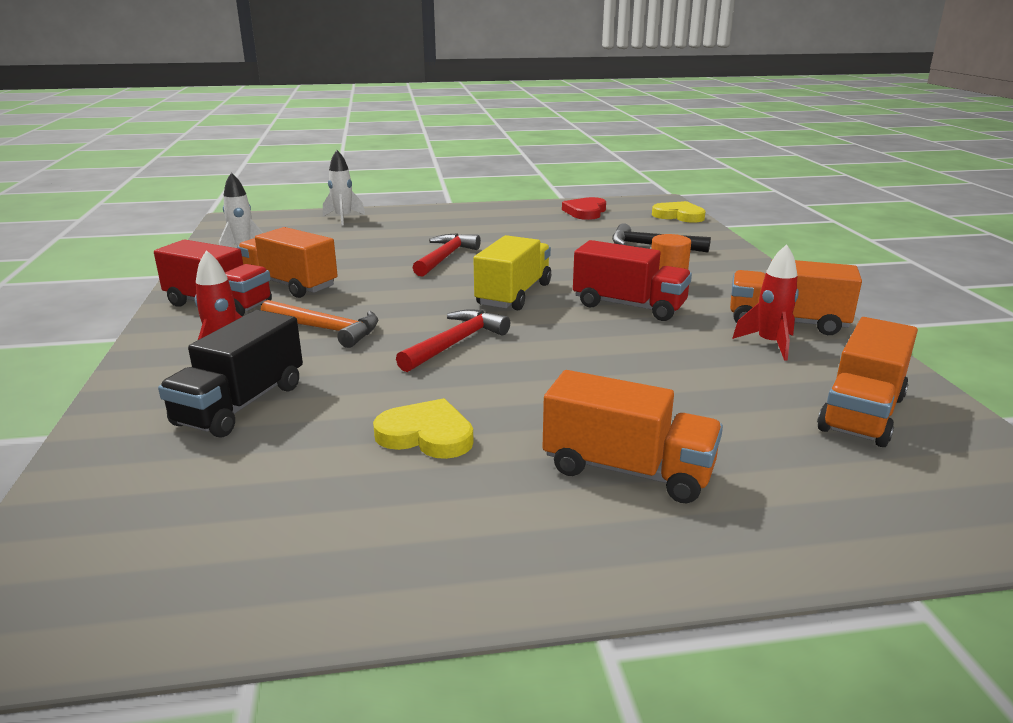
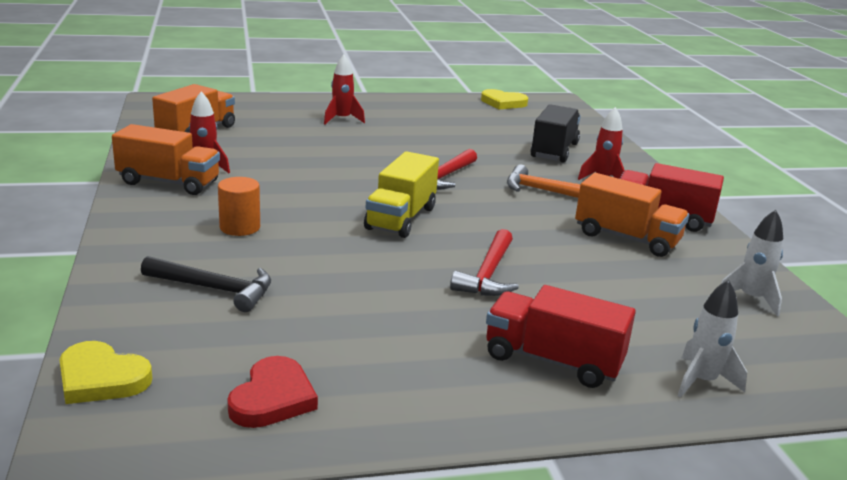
camera: 175 degrees right, 0 degrees up
yellow heart [373,398,473,459] -> yellow heart moved to [481,89,528,109]
orange truck [542,370,723,503] -> red rocket [324,55,365,124]
red truck [573,240,692,321] -> red truck moved to [486,285,636,388]

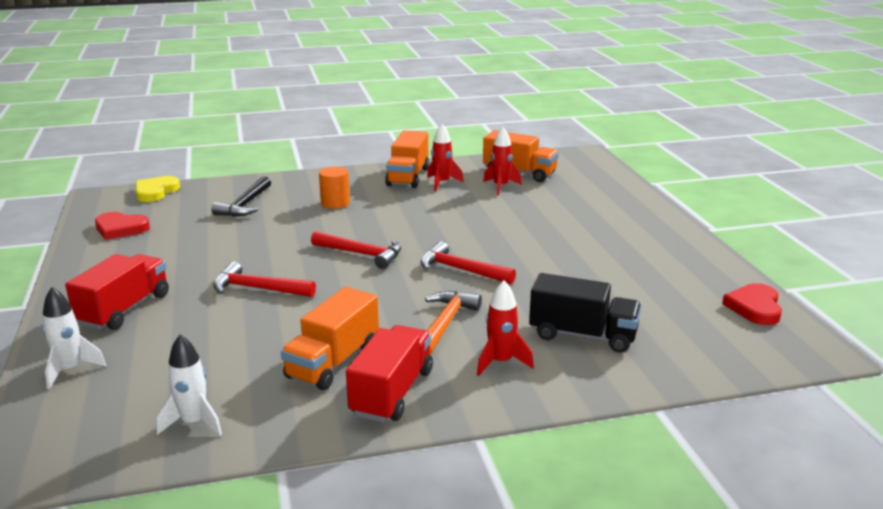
camera: 90 degrees right, 0 degrees up
red rocket [324,55,365,124] -> red rocket moved to [483,127,522,196]
yellow truck [364,151,439,238] -> red hammer [311,231,401,269]
yellow heart [481,89,528,109] -> red heart [722,283,782,325]

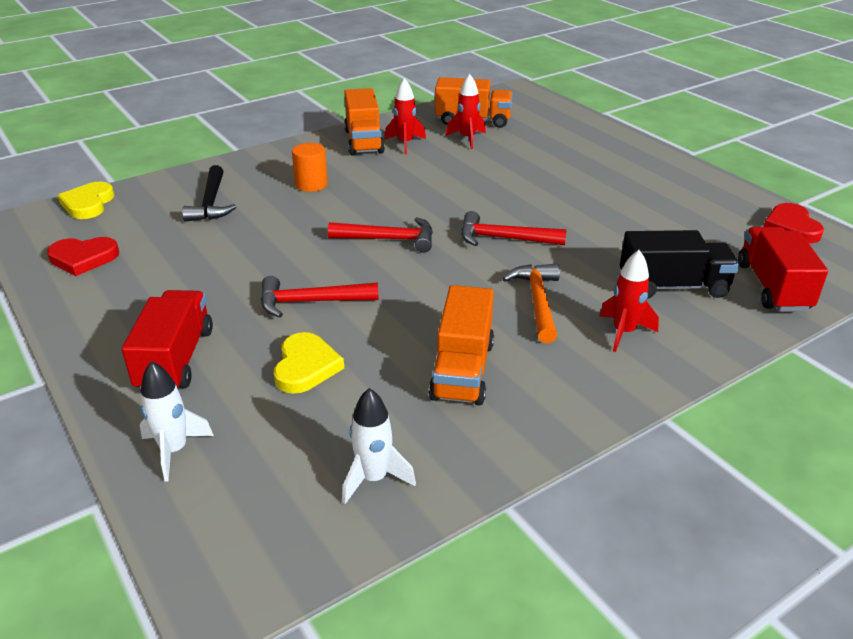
camera: 20 degrees left, 10 degrees up
red truck [346,325,433,422] -> red truck moved to [738,227,828,312]
none -> yellow heart [274,332,344,394]

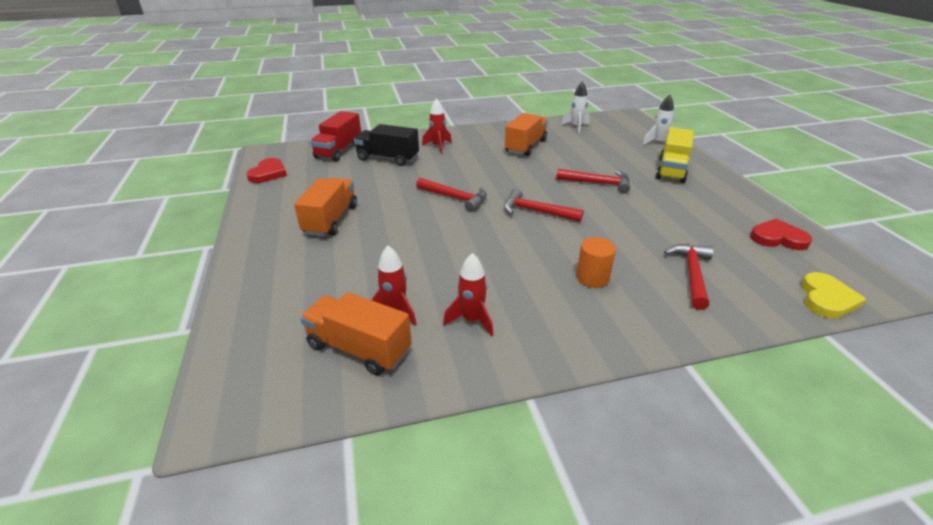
camera: 160 degrees left, 0 degrees up
red truck [122,290,213,391] -> yellow truck [656,127,694,183]
black hammer [182,165,236,222] -> red hammer [664,244,714,310]
yellow heart [274,332,344,394] -> none
orange truck [344,88,385,155] -> orange truck moved to [294,178,357,236]
orange hammer [502,264,560,343] -> none

